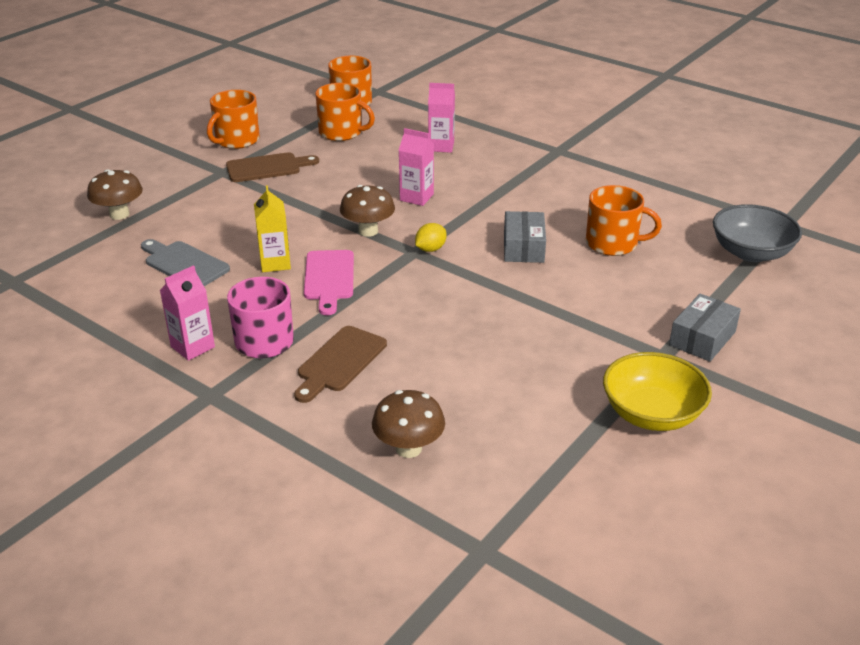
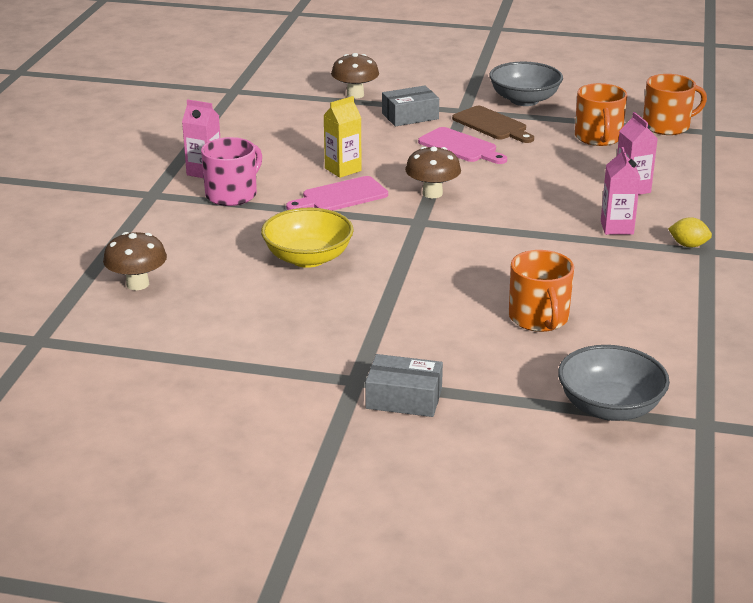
camera: 65 degrees right, 5 degrees down
grey cutting board [141,239,230,286] -> none
orange mug [207,90,260,149] -> grey bowl [489,62,563,106]
brown cutting board [294,326,387,403] -> none
pink carton [399,128,434,206] -> pink carton moved to [601,147,640,235]
yellow lemon [415,223,447,252] -> yellow lemon moved to [668,217,712,248]
grey box [504,211,546,263] -> grey box moved to [382,86,439,126]
yellow bowl [603,352,712,431] -> yellow bowl moved to [261,208,354,268]
none -> pink cutting board [418,127,507,164]

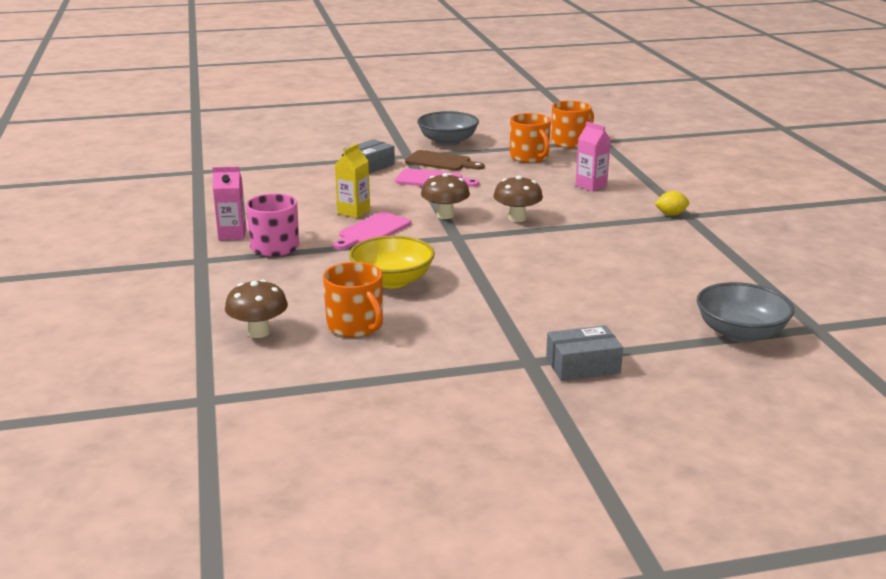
camera: 25 degrees left, 5 degrees down
brown mushroom [331,53,379,99] -> brown mushroom moved to [493,176,543,222]
orange mug [509,250,574,332] -> orange mug moved to [323,262,383,337]
pink carton [601,147,640,235] -> none

